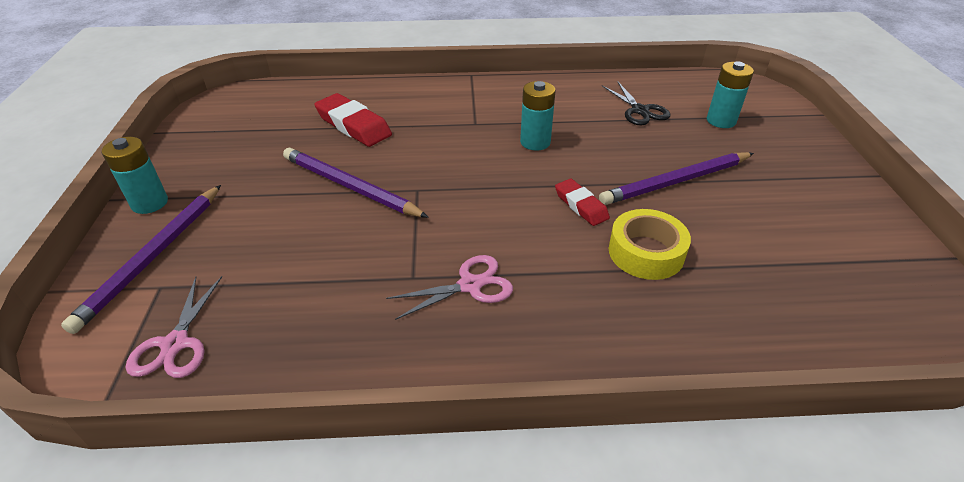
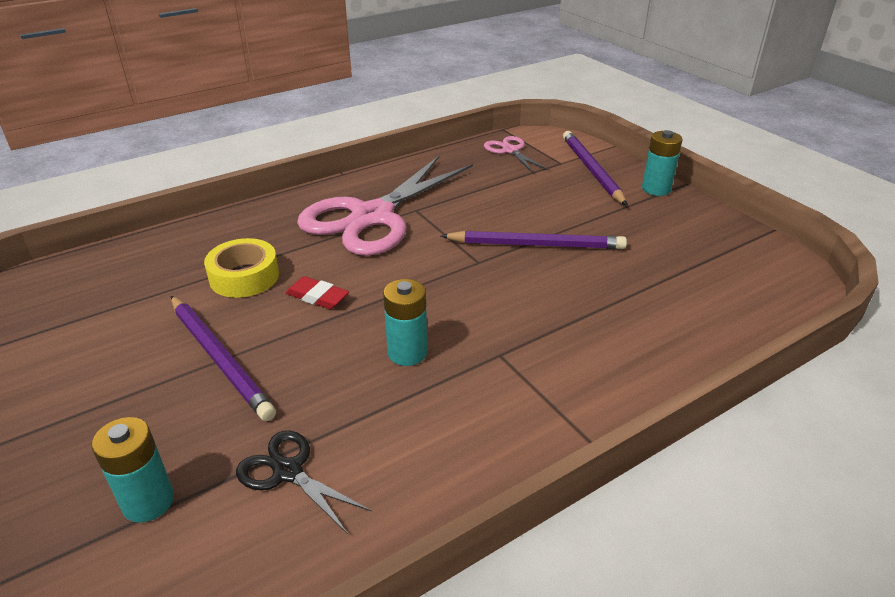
camera: 150 degrees right, 5 degrees down
red eraser [314,93,392,147] -> none
pink scissors [386,255,513,320] -> pink scissors [297,156,473,256], size x2.25
purple pencil [599,152,754,205] -> purple pencil turned 105 degrees clockwise [171,296,276,421]

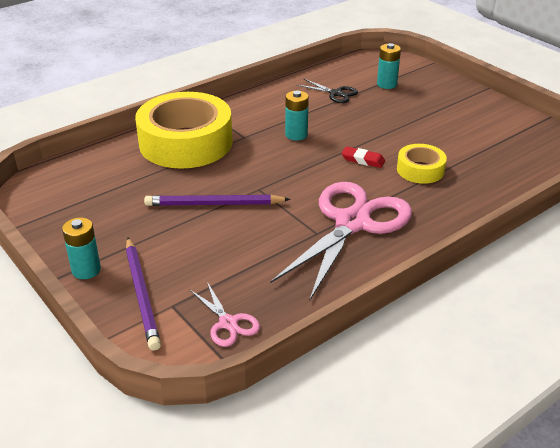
camera: 175 degrees right, 0 degrees up
purple pencil [171,296,276,421] -> none
none -> yellow tape [135,92,233,169]

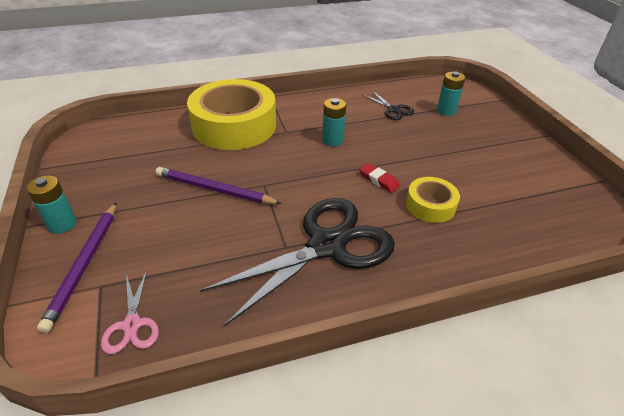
camera: 20 degrees right, 5 degrees up
pink scissors [270,182,412,301] -> black scissors [200,198,395,326]

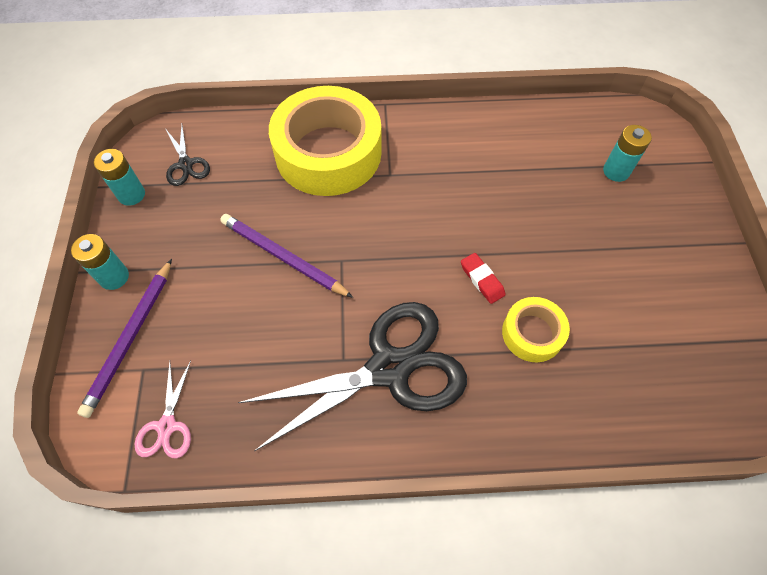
camera: 15 degrees right, 20 degrees up
turquoise battery [322,98,346,146] -> turquoise battery moved to [94,149,145,206]
black scissors [363,91,414,120] -> black scissors moved to [165,125,210,186]

